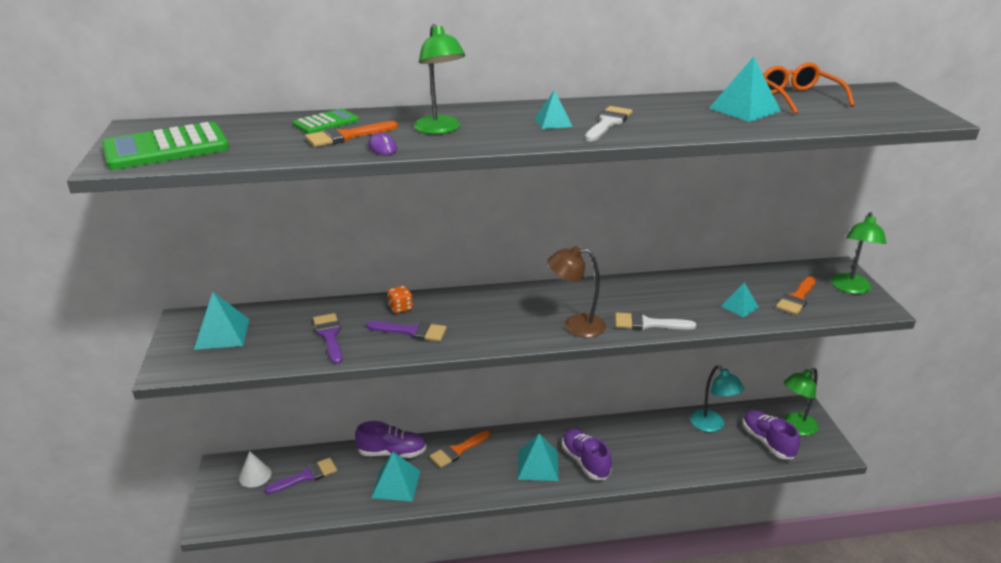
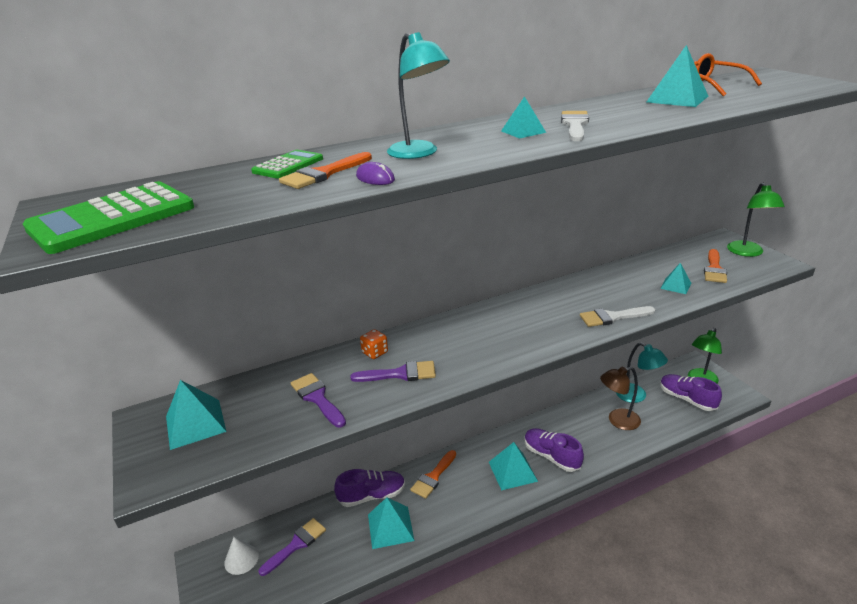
camera: 15 degrees left, 0 degrees up
green lamp [414,24,465,134] -> turquoise lamp [387,32,450,159]
brown lamp [548,246,606,338] -> brown lamp moved to [600,367,641,430]

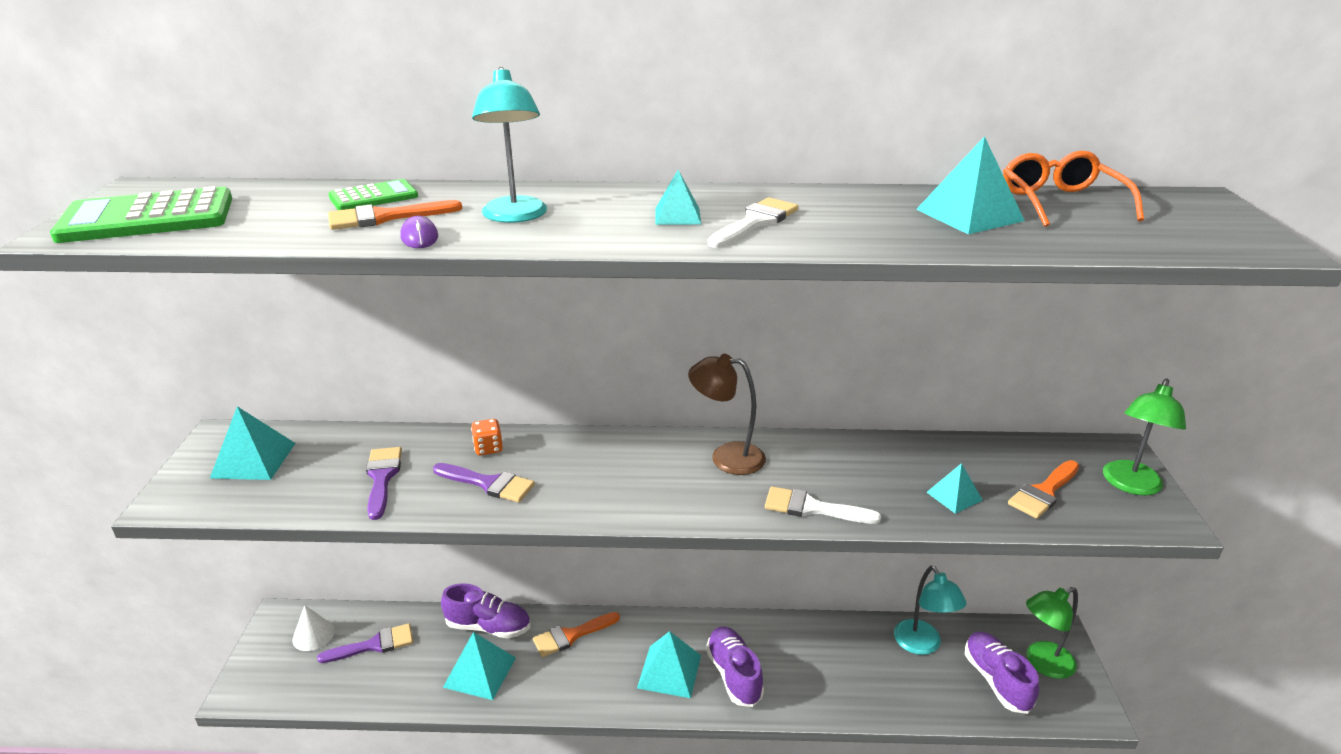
camera: 25 degrees right, 0 degrees up
brown lamp [600,367,641,430] -> brown lamp moved to [688,354,766,475]

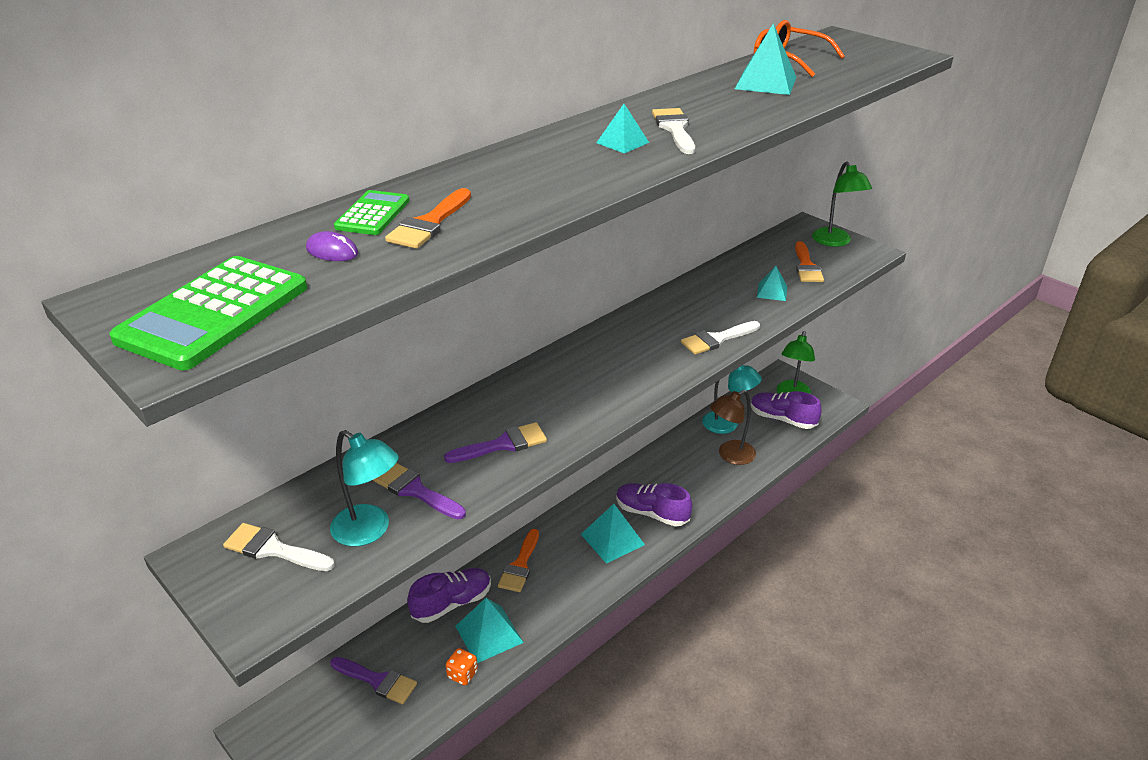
camera: 45 degrees left, 5 degrees up
turquoise pyramid [209,406,296,480] -> white brush [223,523,335,571]
white cone [292,605,335,651] -> none
purple brush [317,623,413,663] -> purple brush turned 90 degrees clockwise [330,657,417,704]
purple mouse [400,216,438,248] -> purple mouse moved to [306,231,358,261]
orange dice [471,419,503,455] -> orange dice moved to [446,648,478,686]
turquoise lamp [472,67,547,223] -> turquoise lamp moved to [330,430,399,547]
brown lamp [688,354,766,475] -> brown lamp moved to [710,390,756,465]

